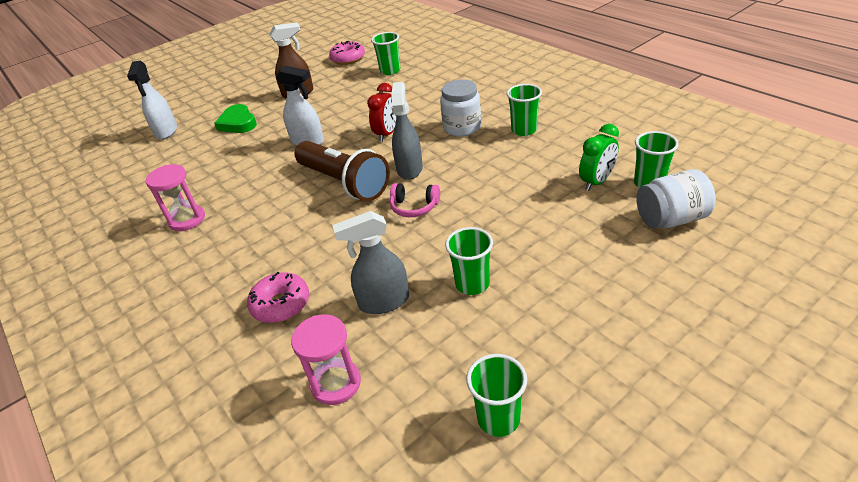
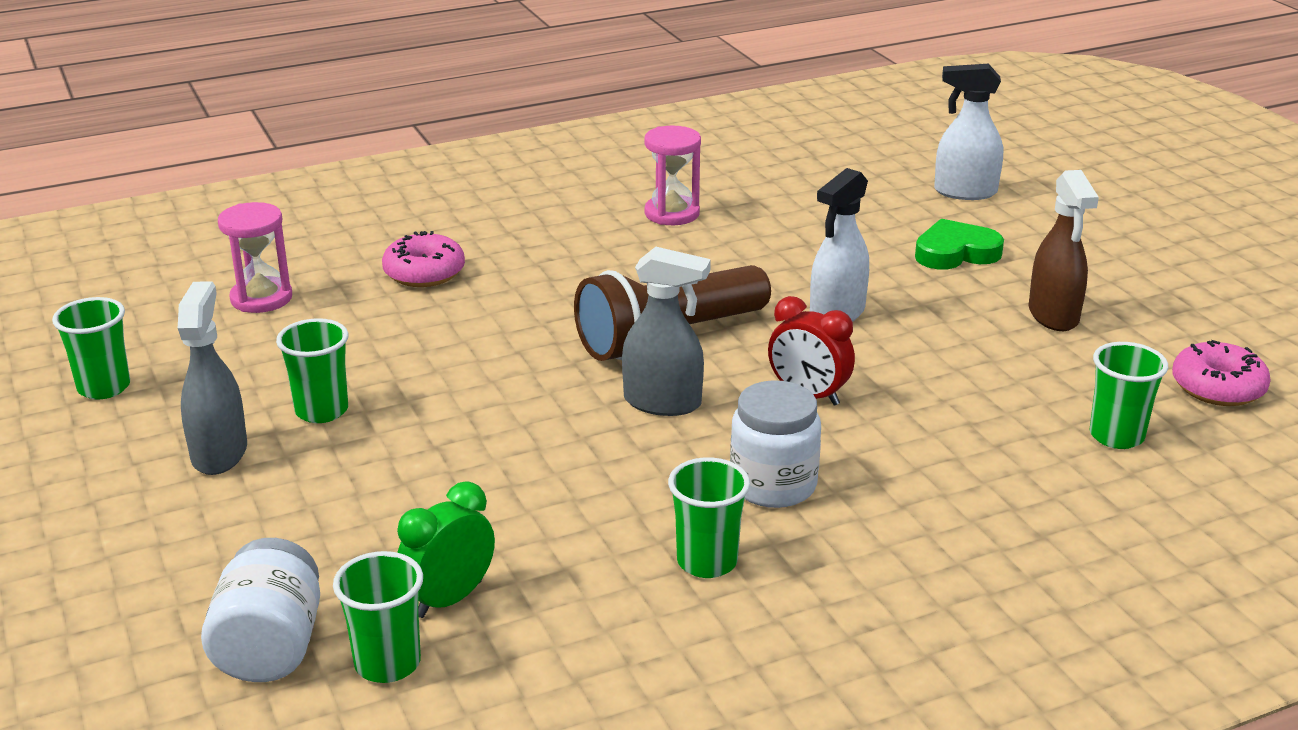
camera: 100 degrees right, 10 degrees down
grey spray bottle [332,211,409,314] -> grey spray bottle moved to [178,281,247,475]
pink headphones [390,183,440,217] -> none
green clock [579,124,619,191] -> green clock turned 75 degrees clockwise [397,481,495,618]

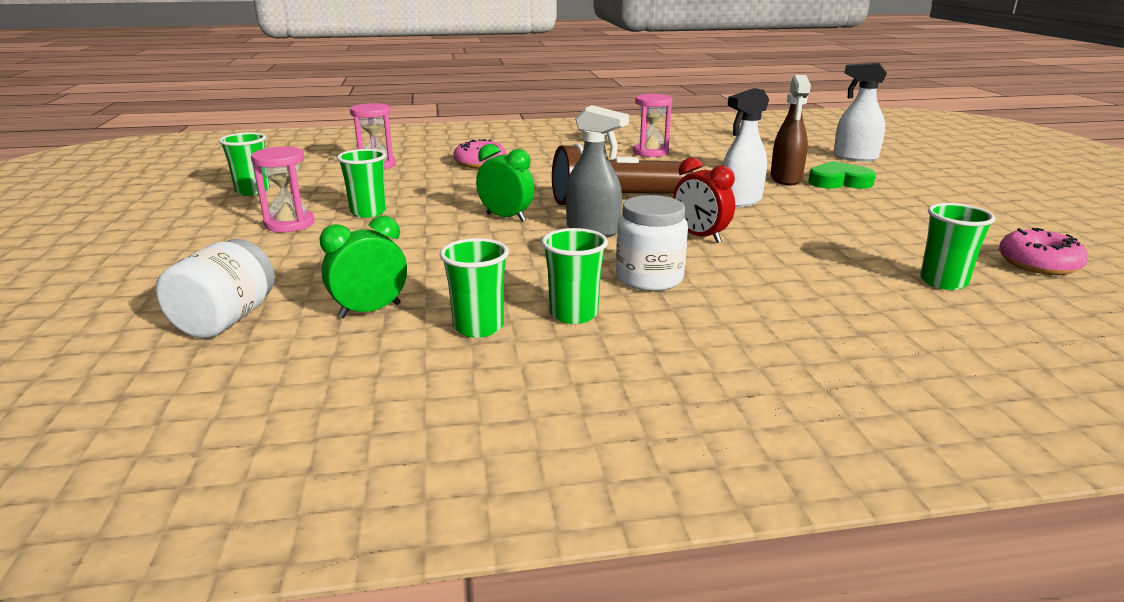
camera: 15 degrees right, 5 degrees down
grey spray bottle [178,281,247,475] -> pink hourglass [251,146,314,232]
green cup [333,551,423,683] -> green cup moved to [440,238,509,338]
brown spray bottle [1029,170,1099,331] -> brown spray bottle moved to [771,75,811,185]
none -> green clock [476,144,534,222]

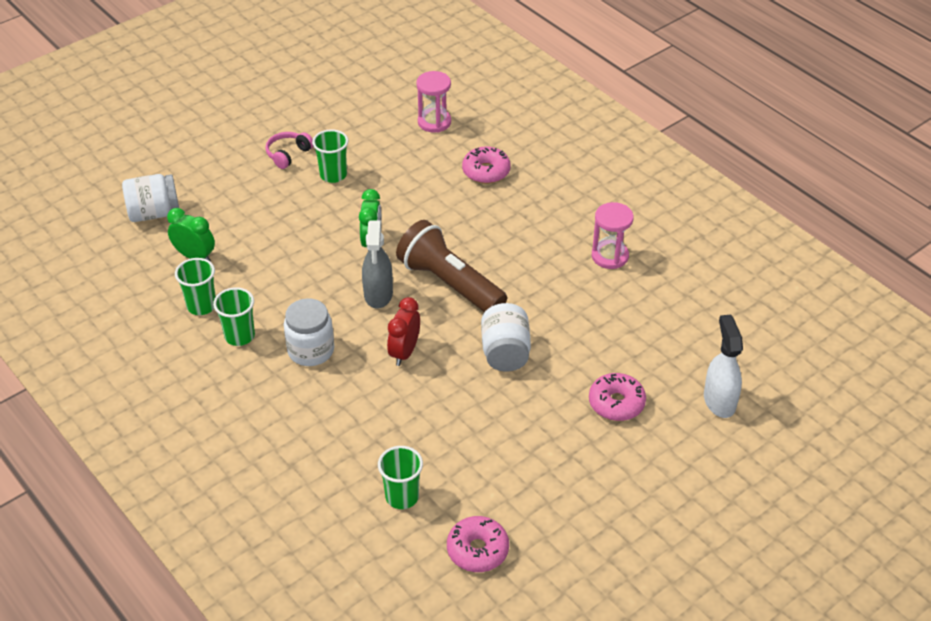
camera: 60 degrees right, 20 degrees up
green cup [219,133,270,196] -> none
pink hourglass [251,146,314,232] -> pink headphones [265,132,313,169]
white spray bottle [723,88,769,207] -> white jar [481,303,531,371]
brown spray bottle [771,75,811,185] -> none
green heart [808,161,876,189] -> pink donut [589,373,646,421]

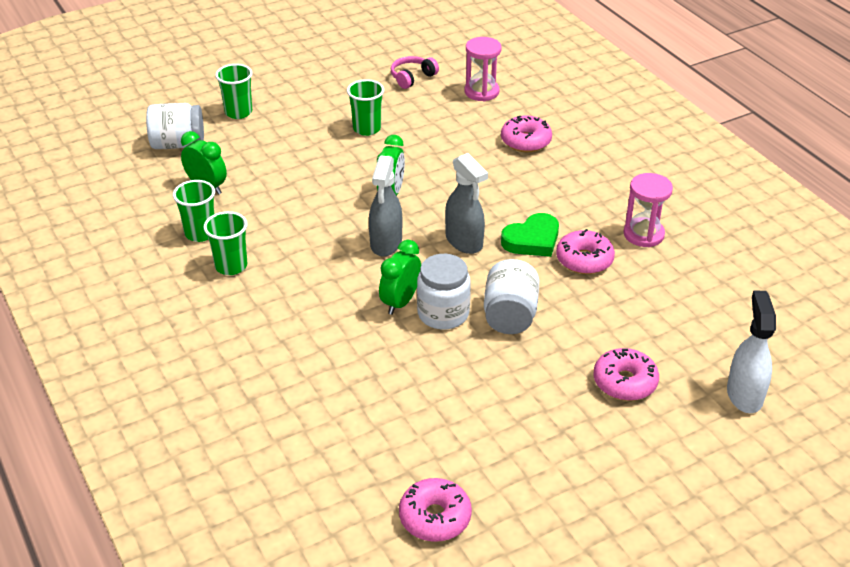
camera: 10 degrees right, 5 degrees down
pink headphones [265,132,313,169] -> pink headphones moved to [391,56,439,89]
white jar [284,298,334,366] -> white jar moved to [417,254,471,329]
green cup [378,446,423,509] -> green cup moved to [215,64,253,119]
red clock [387,297,420,366] -> green clock [379,240,421,315]
brown flashlight [396,220,507,312] -> grey spray bottle [445,153,488,254]
none -> green heart [501,213,559,257]
none -> pink donut [556,229,615,274]

